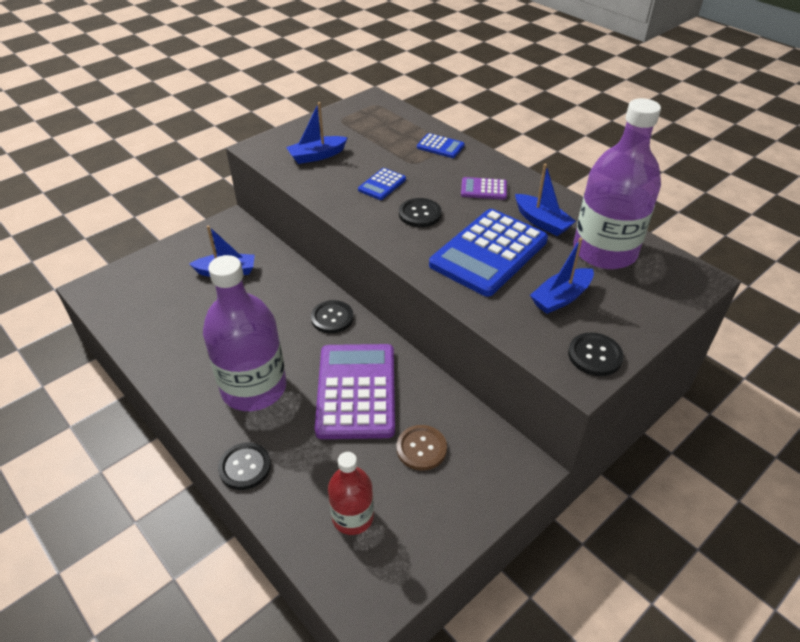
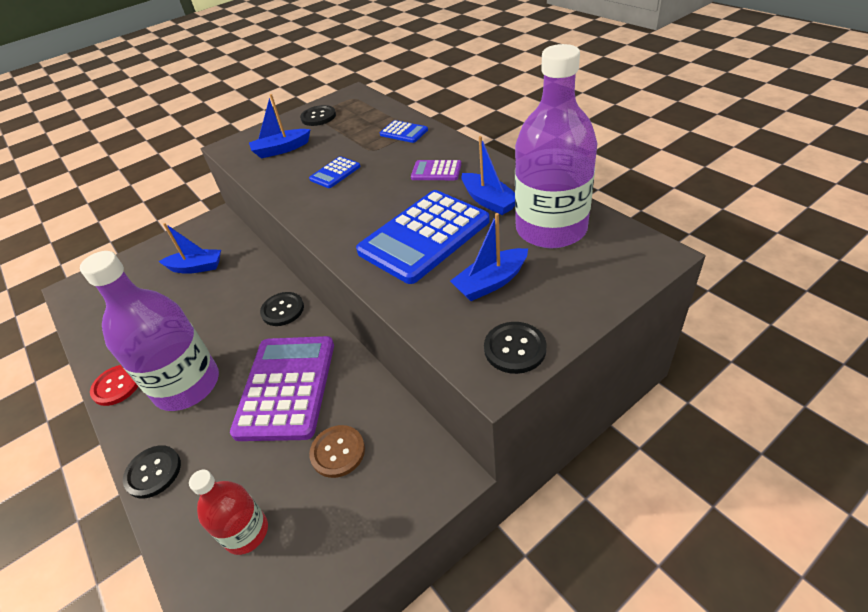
camera: 10 degrees right, 0 degrees up
black button [399,198,442,227] -> black button moved to [300,105,336,126]
none -> red button [90,365,138,406]

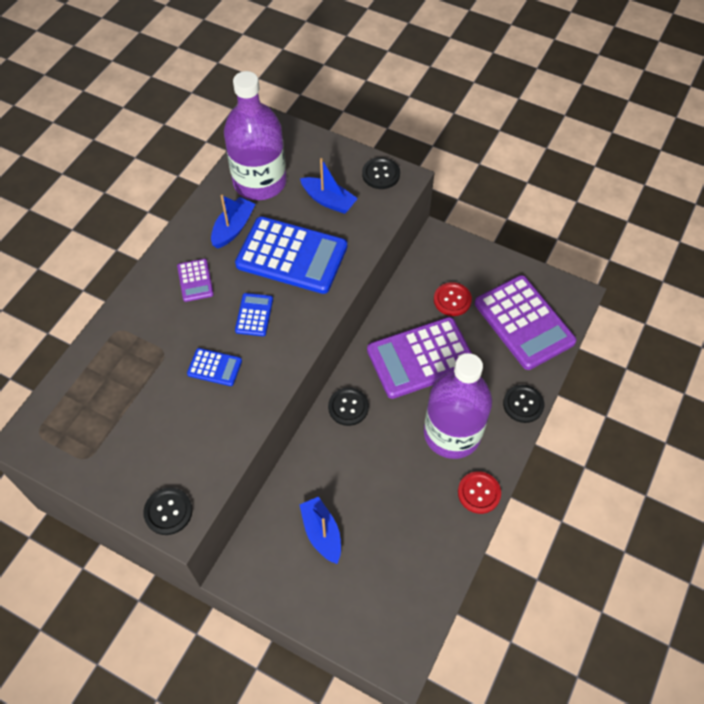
camera: 120 degrees left, 15 degrees up
red bottle [189,470,268,555] -> purple calculator [475,275,577,370]
blue boat [249,94,311,159] -> none
black button [300,105,336,126] -> black button moved to [143,487,193,535]
brown button [309,425,365,478] -> red button [434,282,472,316]
blue calculator [380,120,428,143] -> blue calculator moved to [235,293,273,336]

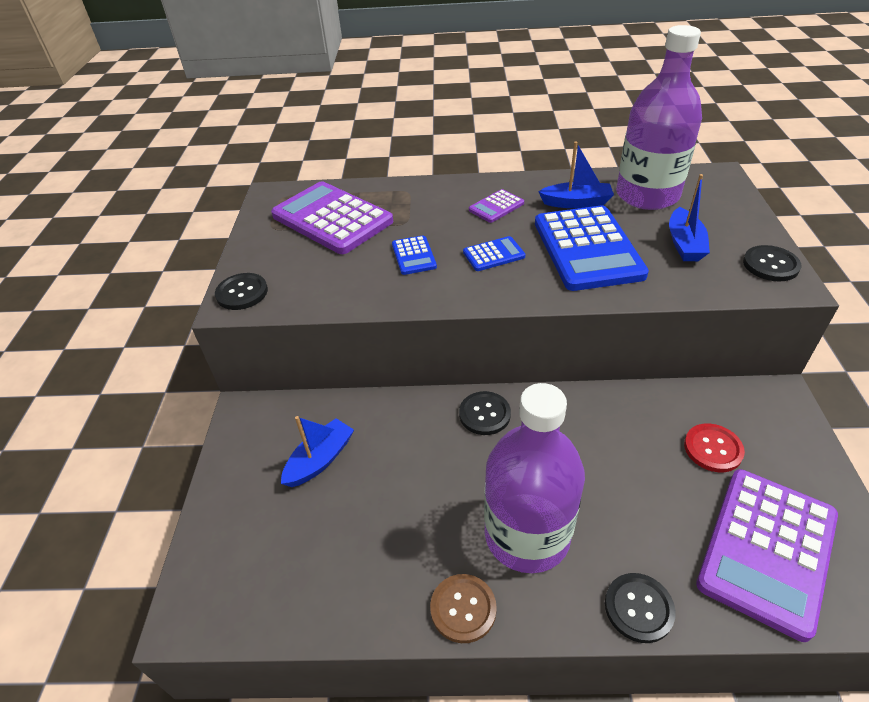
camera: 65 degrees right, 15 degrees down
purple calculator [367,317,472,399] -> purple calculator moved to [271,181,393,254]
red button [458,471,501,514] -> brown button [430,574,497,643]

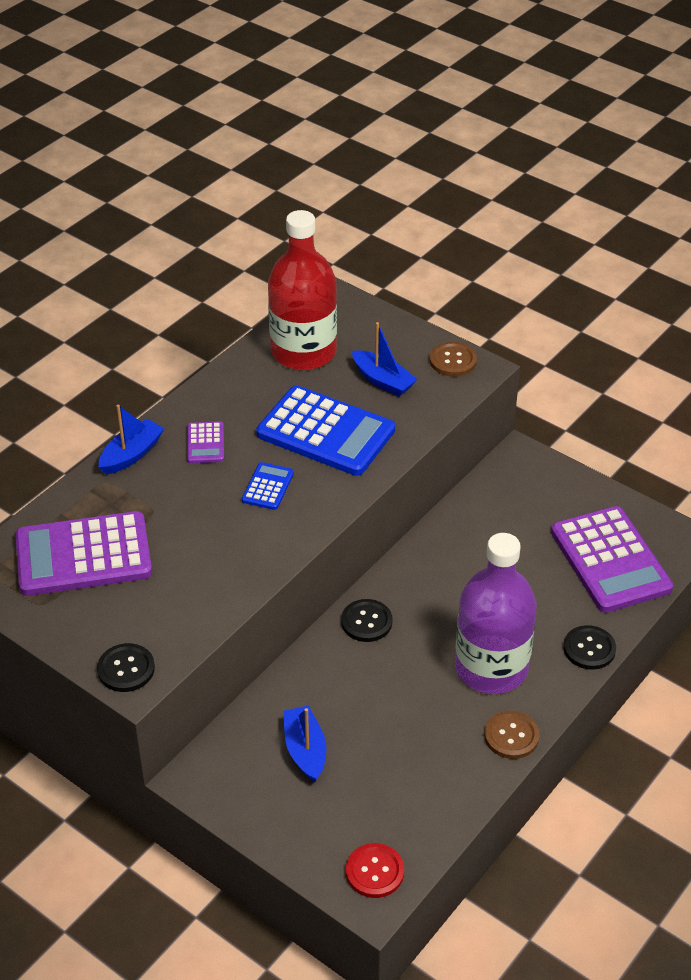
camera: 55 degrees left, 0 degrees up
blue calculator [392,235,437,275] -> none
blue boat [538,141,614,208] -> blue boat moved to [99,405,164,475]
purple bottle [616,25,702,210] -> red bottle [268,210,337,370]
red button [684,423,745,472] -> red button moved to [346,843,404,898]
black button [743,245,801,282] -> brown button [430,342,477,377]

